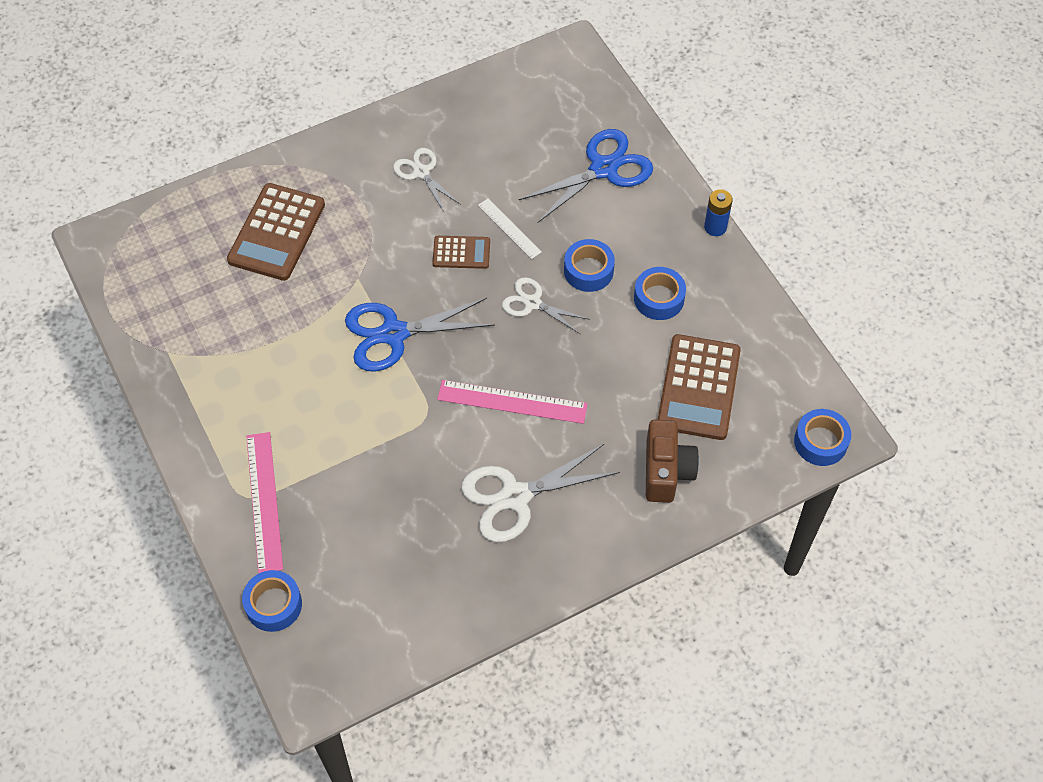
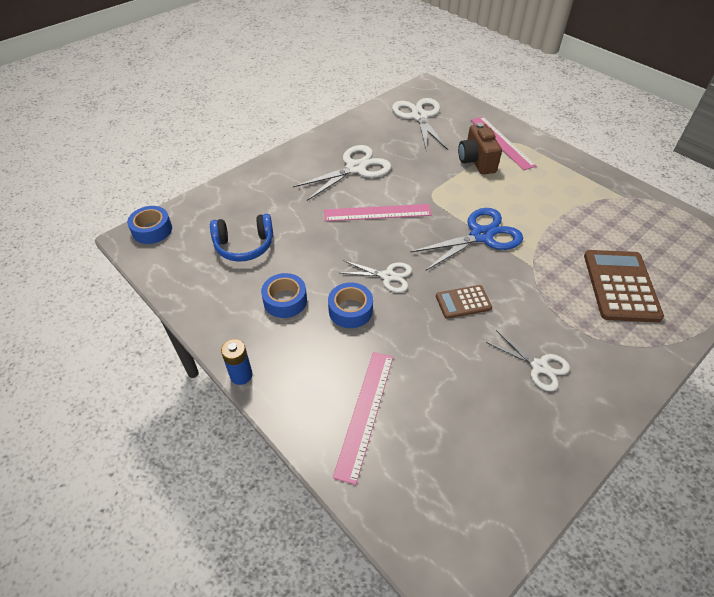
camera: 165 degrees right, 10 degrees down
blue tape [242,570,302,632] -> none
white ruler [478,199,542,259] -> none
blue scissors [518,129,653,223] -> pink ruler [333,352,393,485]
brown camera [646,420,699,503] -> brown camera moved to [458,123,502,175]
brown calculator [657,334,741,440] -> blue headphones [210,214,273,262]
none -> white scissors [392,98,448,151]

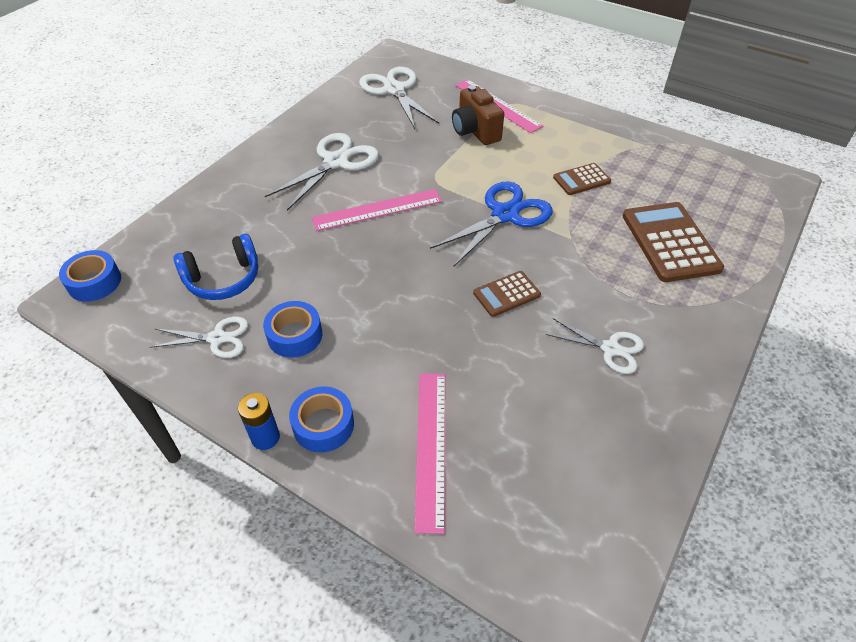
camera: 15 degrees left, 0 degrees up
blue tape [328,283,373,328] -> blue tape moved to [289,386,354,453]
white scissors [341,260,412,293] -> white scissors moved to [150,317,248,358]
none -> brown calculator [553,163,611,195]

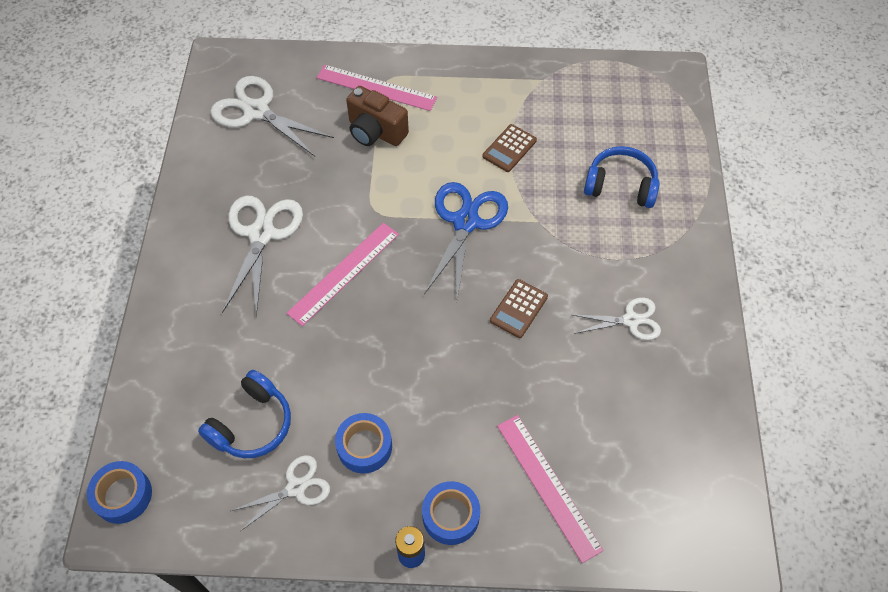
camera: 30 degrees left, 10 degrees up
brown calculator [623,202,724,282] -> blue headphones [584,146,660,208]

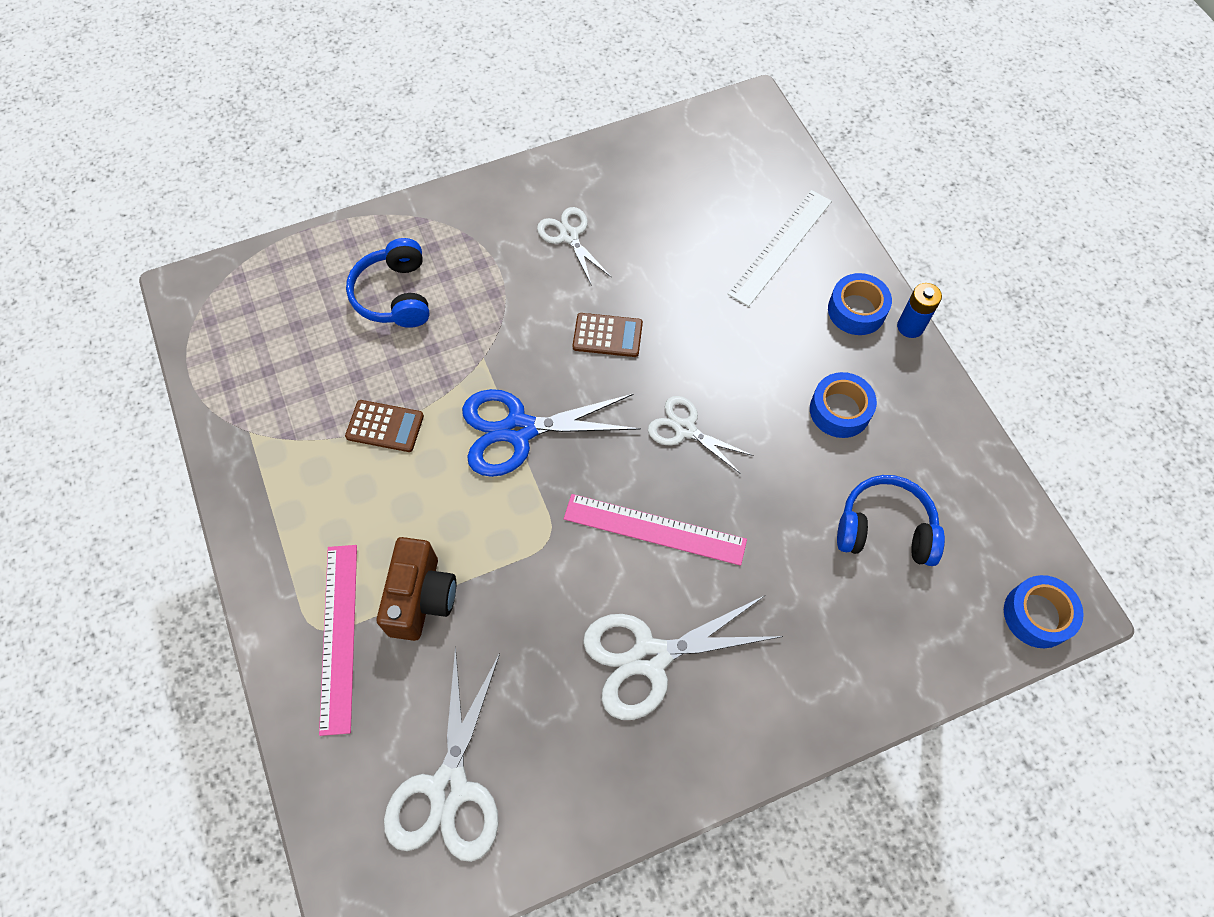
camera: 115 degrees left, 5 degrees up
white scissors [231,455,330,531] -> white scissors moved to [648,396,754,474]
pink ruler [497,415,604,563] -> white ruler [728,190,832,307]

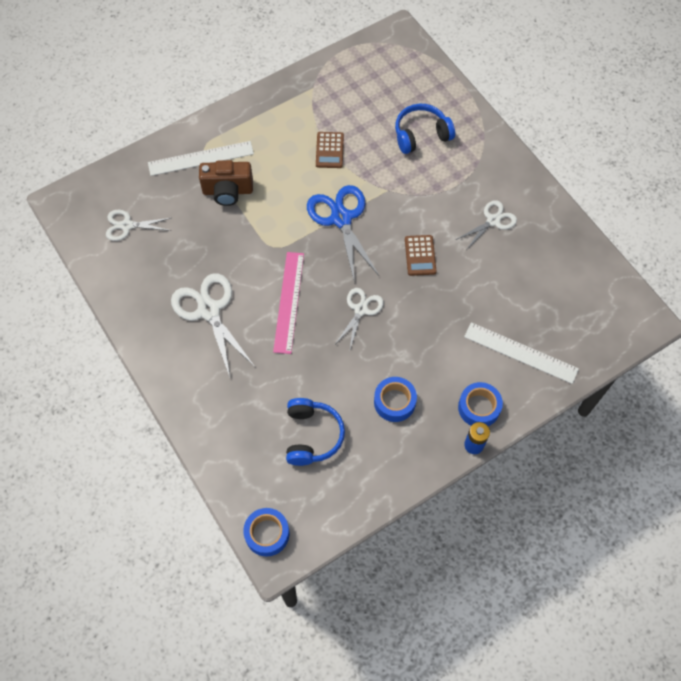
camera: 80 degrees right, 0 degrees up
pink ruler [319,545,357,736] -> white ruler [148,141,254,176]
white scissors [384,646,500,862] -> white scissors [106,210,171,241], size x0.60

